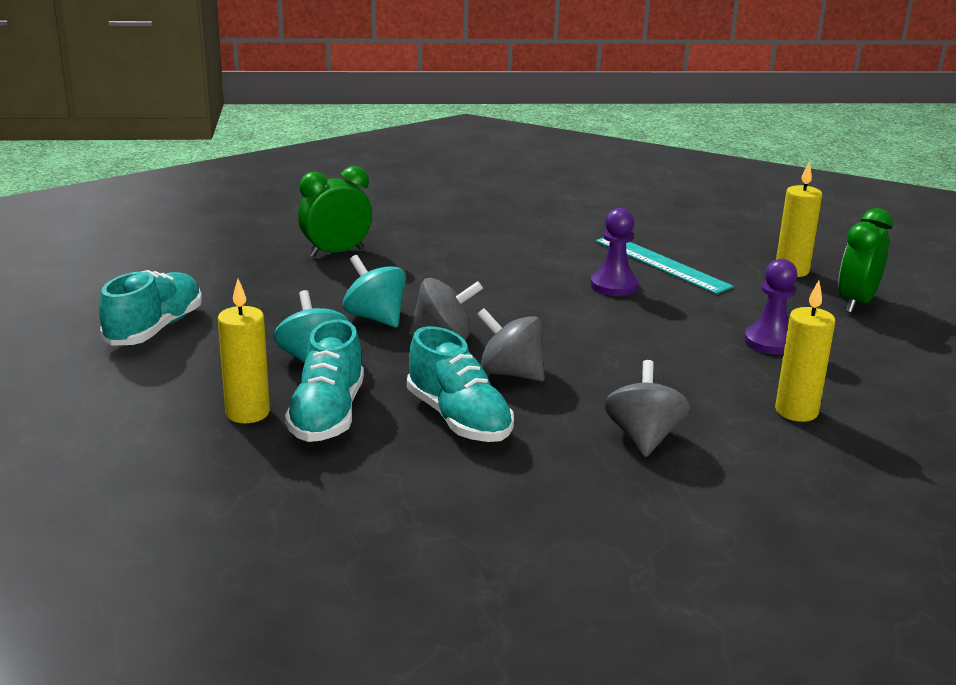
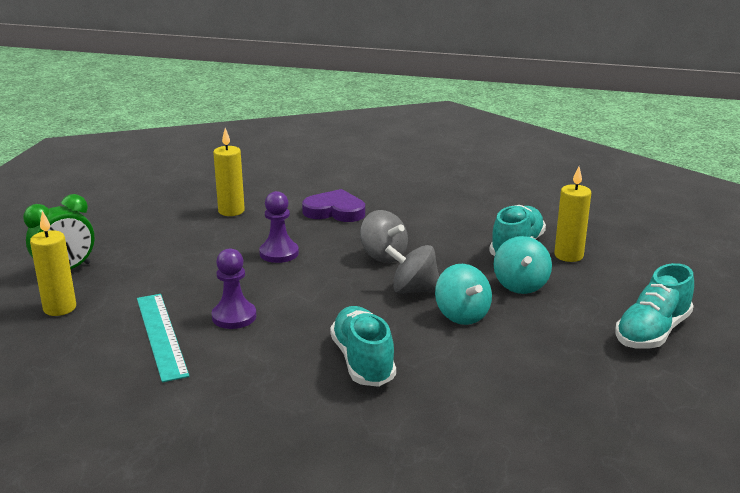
camera: 160 degrees left, 0 degrees up
green clock [298,166,372,258] -> none
turquoise shoe [407,326,514,442] -> turquoise shoe moved to [330,306,396,387]
grey spinning top [604,360,690,457] -> purple heart [302,189,365,222]
purple pawn [744,259,797,355] -> purple pawn moved to [259,191,299,263]

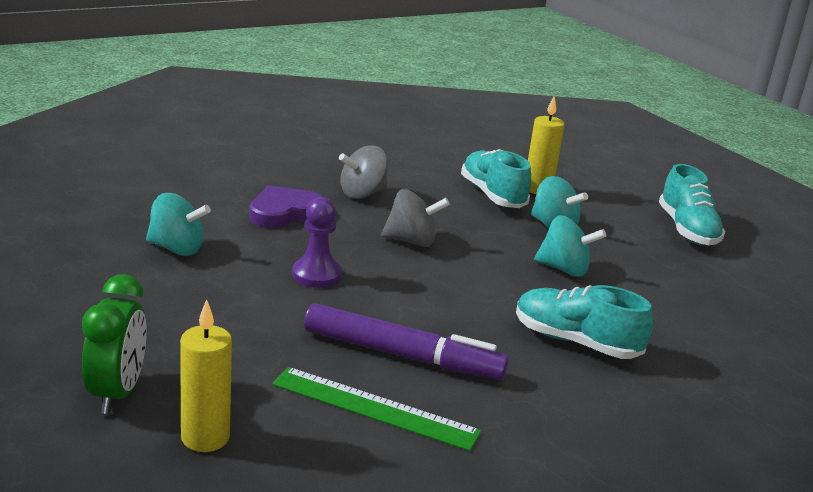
camera: 50 degrees left, 0 degrees up
turquoise ruler [137,294,189,383] -> green ruler [272,367,482,451]
purple pawn [212,249,256,329] -> purple marker [304,303,509,380]
yellow candle [213,128,245,216] -> turquoise spinning top [146,193,211,256]
grey spinning top [385,245,439,293] -> grey spinning top moved to [339,145,388,199]

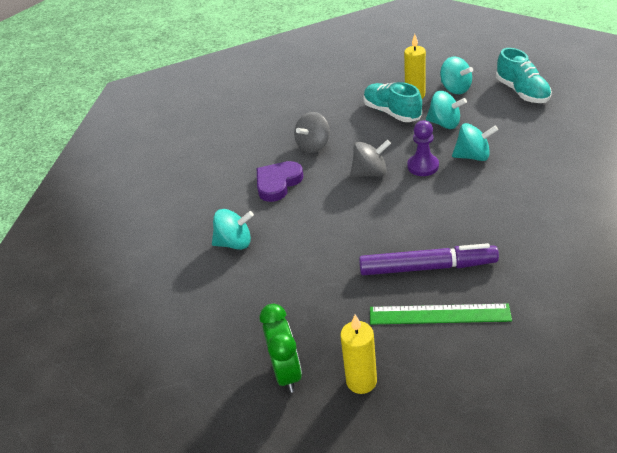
camera: 10 degrees left, 15 degrees up
purple pawn [292,197,342,288] -> purple pawn moved to [407,120,439,176]
turquoise shoe [516,285,653,359] -> none
none -> turquoise spinning top [440,56,473,94]

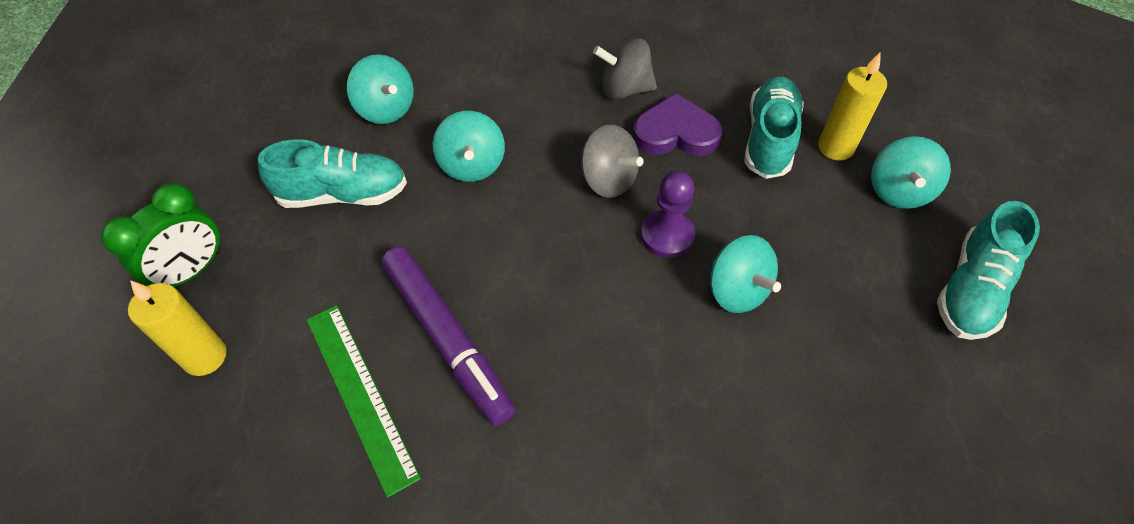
camera: 50 degrees right, 15 degrees up
purple heart [257,161,303,202] -> purple heart moved to [633,93,722,156]
turquoise spinning top [426,91,467,129] -> turquoise spinning top moved to [433,111,505,182]
none -> turquoise shoe [258,139,407,208]

